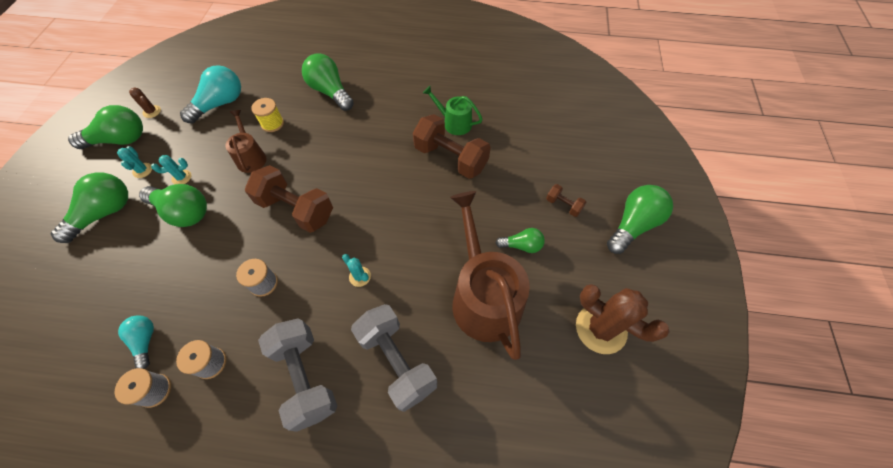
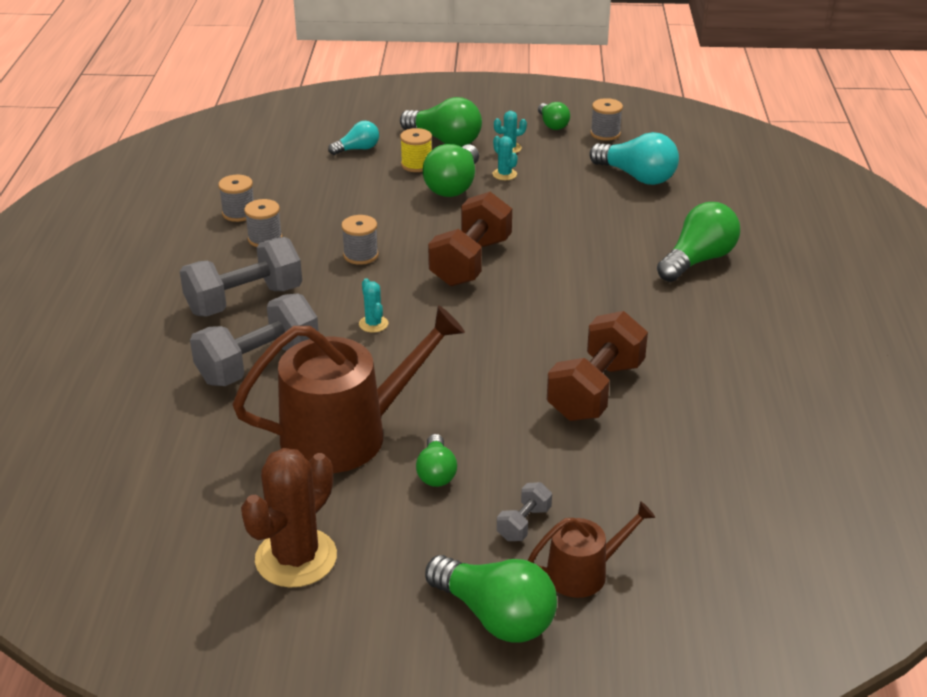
camera: 85 degrees right, 25 degrees down
green light bulb [68,105,143,149] -> green light bulb [538,102,570,130], size x0.58
turquoise light bulb [118,315,154,369] -> turquoise light bulb moved to [328,121,379,155]
brown cactus [129,87,161,118] -> grey spool [590,98,623,141]
brown watering can [226,110,266,173] -> brown watering can moved to [528,501,655,598]
yellow spool [251,98,284,132] -> yellow spool moved to [400,128,432,172]
turquoise cactus [342,254,371,287] -> turquoise cactus turned 60 degrees counterclockwise [359,278,388,333]
green watering can [423,86,483,135] -> none
brown dumbbell [546,184,587,217] -> grey dumbbell [497,482,552,541]

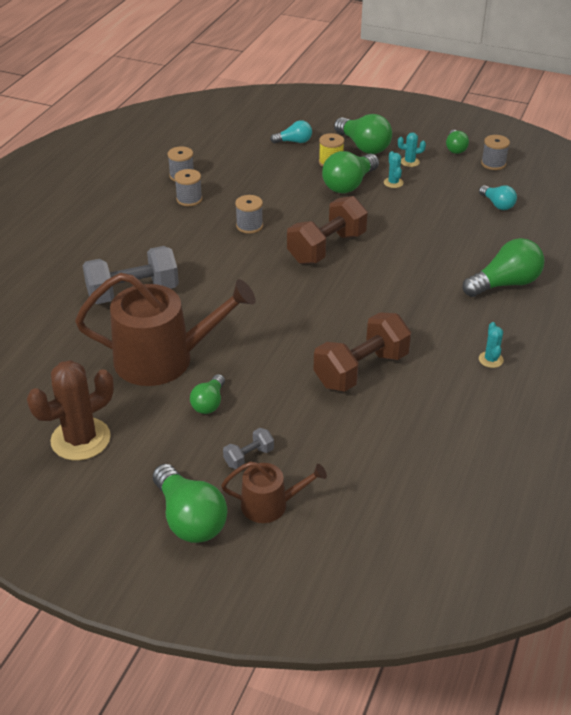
camera: 20 degrees right, 5 degrees up
grey dumbbell [180,237,302,317] -> none
turquoise cactus [359,278,388,333] -> turquoise cactus moved to [479,322,504,368]
turquoise light bulb [589,132,679,185] -> turquoise light bulb [479,185,517,210], size x0.58

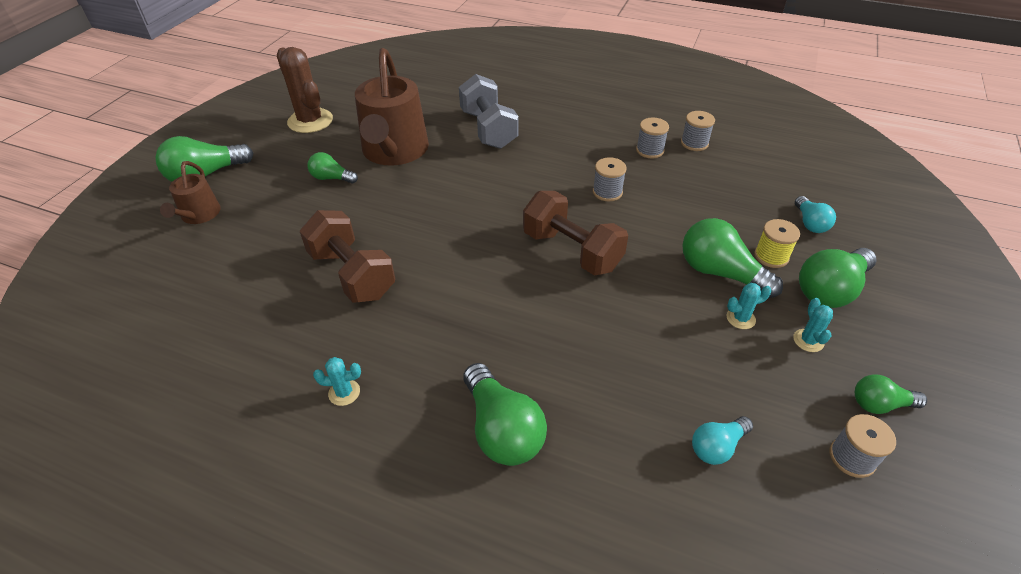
camera: 90 degrees right, 5 degrees up
grey dumbbell [223,428,274,469] -> none

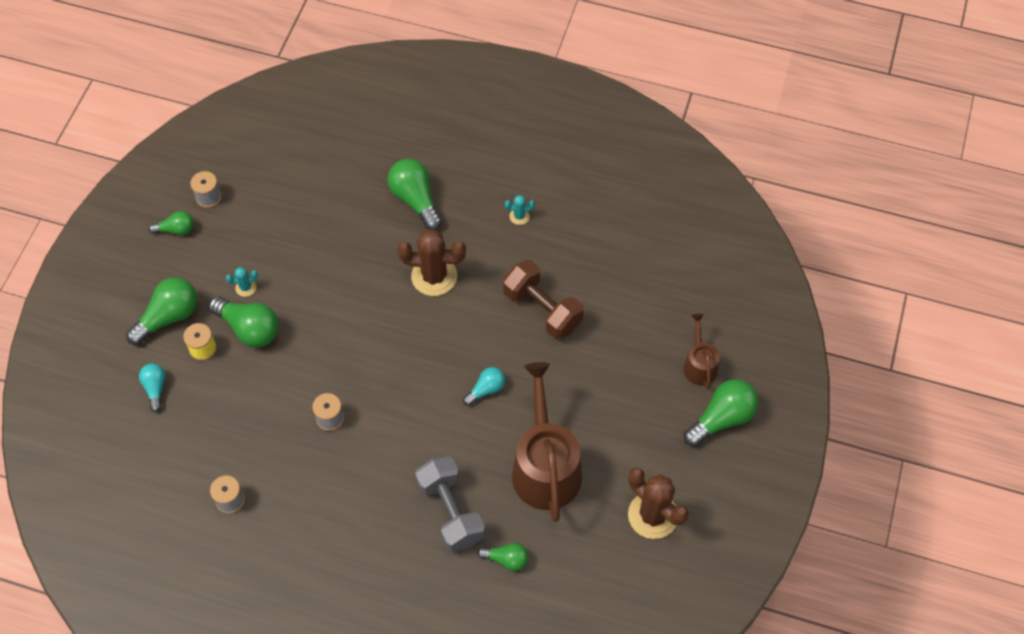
camera: 175 degrees right, 15 degrees up
green light bulb [307,152,358,184] -> green light bulb moved to [477,543,528,571]
brown dumbbell [523,191,628,275] -> none
grey spool [636,118,669,159] -> none
turquoise light bulb [692,416,753,465] -> turquoise light bulb moved to [463,367,505,406]
turquoise cactus [793,298,833,352] -> none
none -> brown cactus [397,229,466,296]

